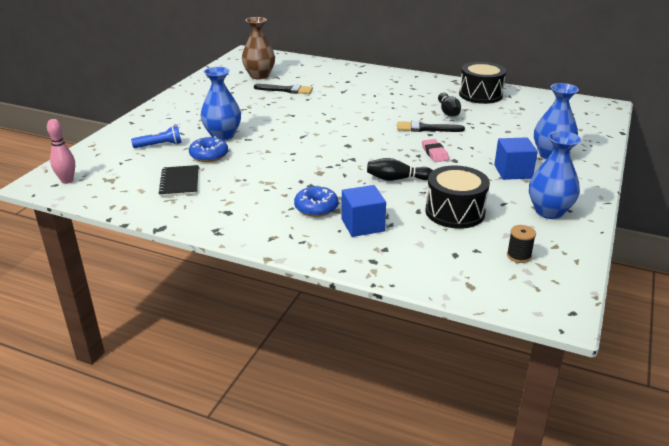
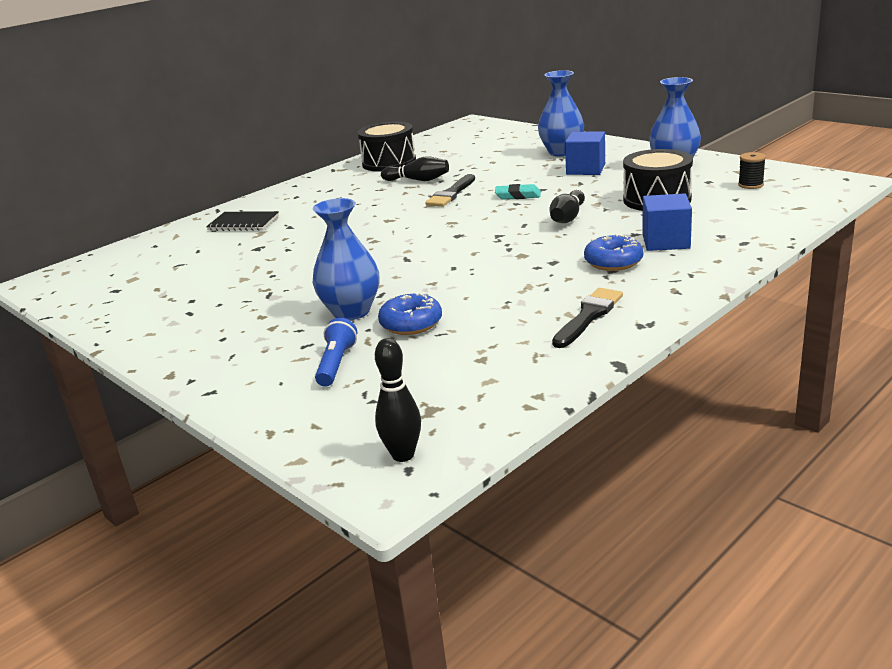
camera: 65 degrees left, 5 degrees down
pink bowling pin [47,119,75,184] -> black bowling pin [375,338,421,462]
black notebook [159,165,198,197] -> black notebook moved to [206,211,279,231]
brown vase [242,17,275,80] -> none
black brush [254,84,313,94] -> black brush moved to [552,288,623,348]
pink eraser [422,139,449,162] -> turquoise eraser [495,184,541,199]

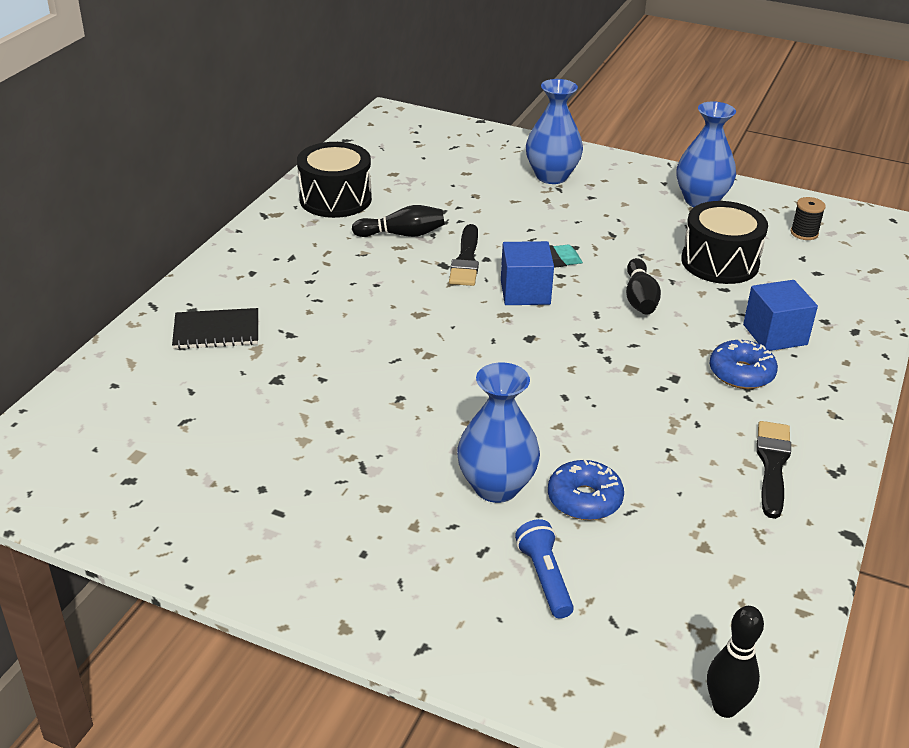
camera: 25 degrees left, 10 degrees up
blue cube [565,131,605,175] -> blue cube moved to [501,241,554,305]

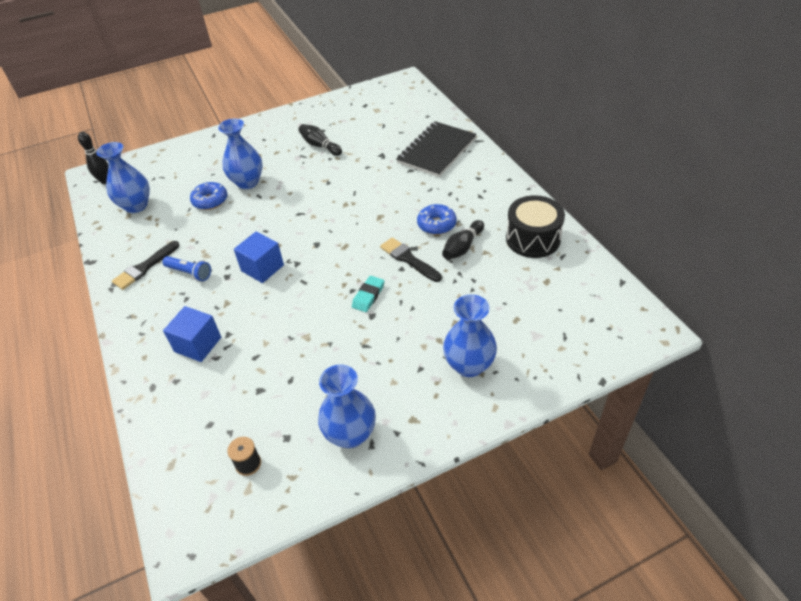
camera: 135 degrees right, 10 degrees up
black notebook [172,308,258,349] -> black notebook [396,121,477,177], size x1.65
blue cube [501,241,554,305] -> blue cube moved to [234,231,284,283]
blue flashlight [515,519,574,619] -> blue flashlight moved to [162,256,211,281]
black bowling pin [626,258,661,315] -> black bowling pin moved to [299,124,342,156]
black drum [681,201,768,284] -> none
blue donut [710,339,778,389] -> blue donut moved to [417,204,456,235]
black brush [756,421,791,519] -> black brush turned 75 degrees clockwise [112,241,179,290]
none -> blue vase [96,142,150,213]

